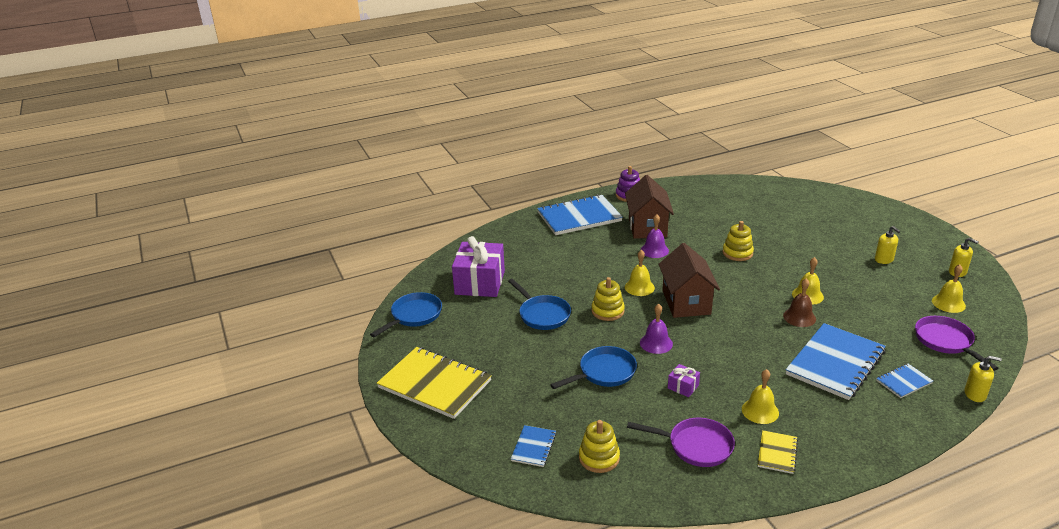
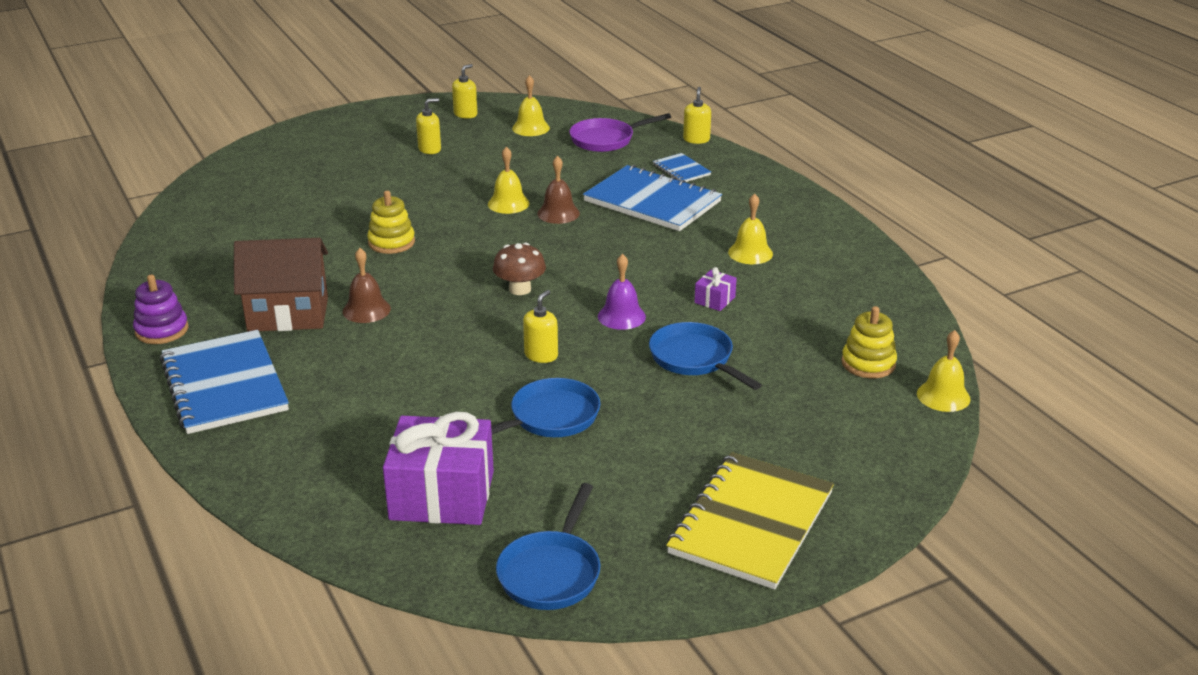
camera: 95 degrees left, 0 degrees up
blue pan [370,292,442,337] -> blue pan turned 105 degrees counterclockwise [496,483,600,610]
blue notebook [511,425,556,467] -> none
yellow stacking toy [591,277,625,321] -> yellow soap dispenser [523,290,558,363]
yellow bell [625,250,655,296] -> yellow bell moved to [917,330,970,412]
purple pan [627,418,735,467] -> none
purple bell [641,214,669,258] -> brown bell [343,248,391,323]
brown house [658,243,720,318] -> brown mushroom [493,243,546,295]
yellow notebook [758,430,798,474] -> none

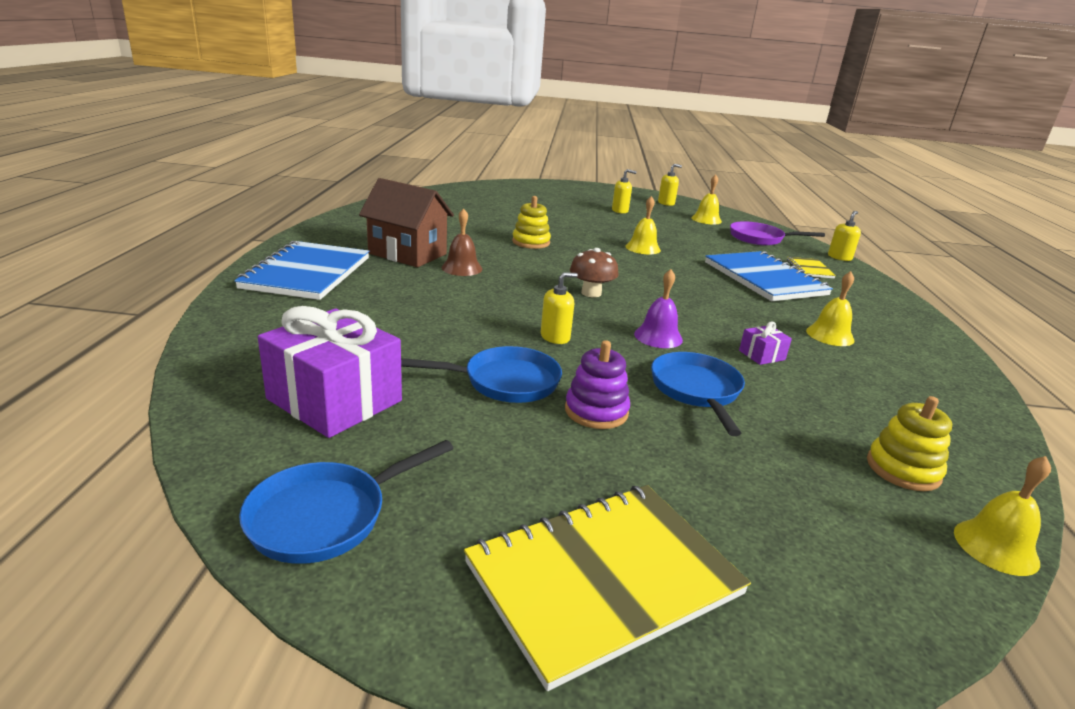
camera: 30 degrees right, 5 degrees down
purple stacking toy [133,275,188,344] -> purple stacking toy moved to [565,340,630,429]
brown bell [537,156,580,224] -> none
blue notebook [653,153,711,182] -> yellow notebook [787,257,836,279]

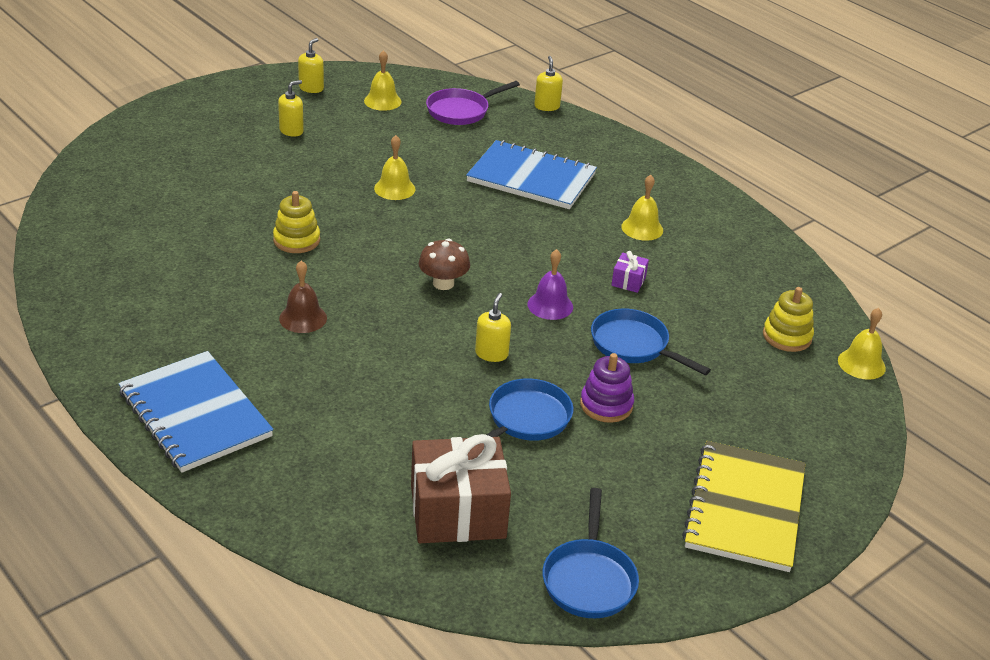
camera: 45 degrees left, 10 degrees up
purple gift [258,306,402,438] -> brown gift [411,434,511,543]
brown house [359,178,454,267] -> none
yellow notebook [787,257,836,279] -> none

